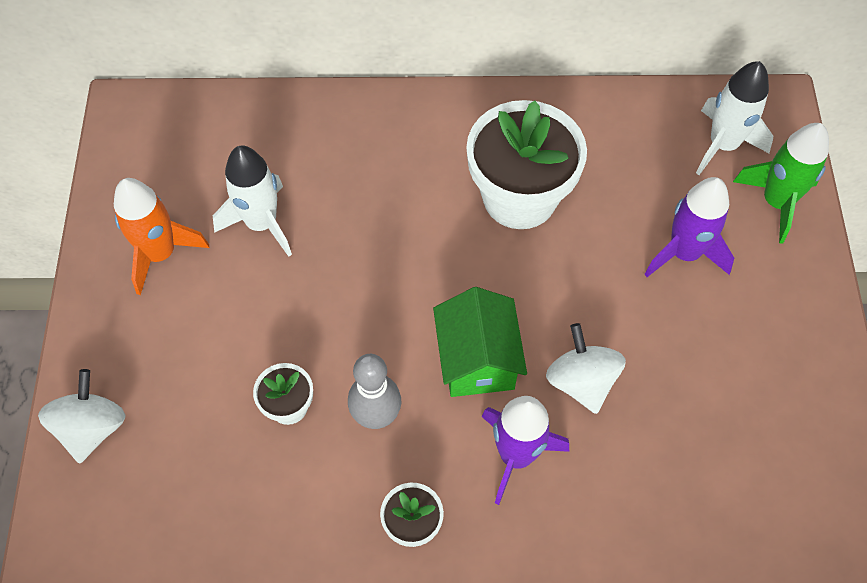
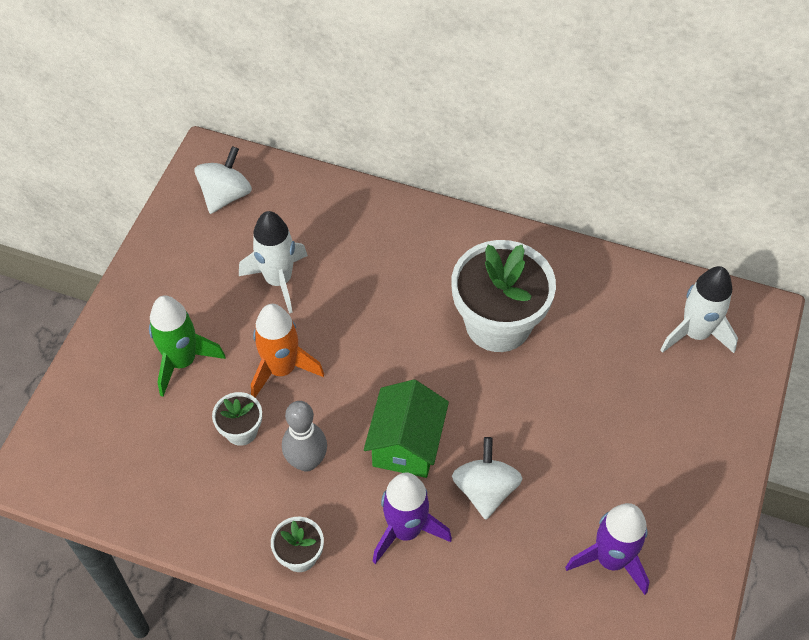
camera: 20 degrees right, 5 degrees down
white spinning top [38,369,125,464] -> white spinning top moved to [195,146,252,214]
orange rocket [114,178,209,295] -> orange rocket moved to [251,304,324,397]
purple rocket [645,177,734,277] -> purple rocket moved to [565,503,650,595]
green rocket [733,123,829,244] -> green rocket moved to [149,296,225,397]

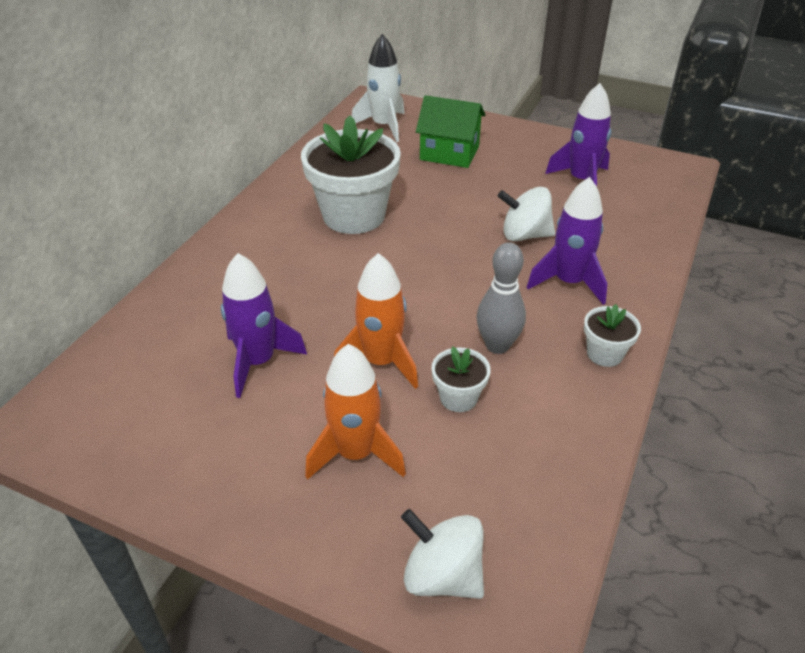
camera: 85 degrees left, 15 degrees down
green rocket [149,296,225,397] -> orange rocket [305,344,406,480]
white spinning top [195,146,252,214] -> white spinning top moved to [401,509,484,599]
white rocket [239,211,308,314] -> purple rocket [221,253,307,398]
green house [364,380,449,478] -> green house moved to [416,95,486,168]

